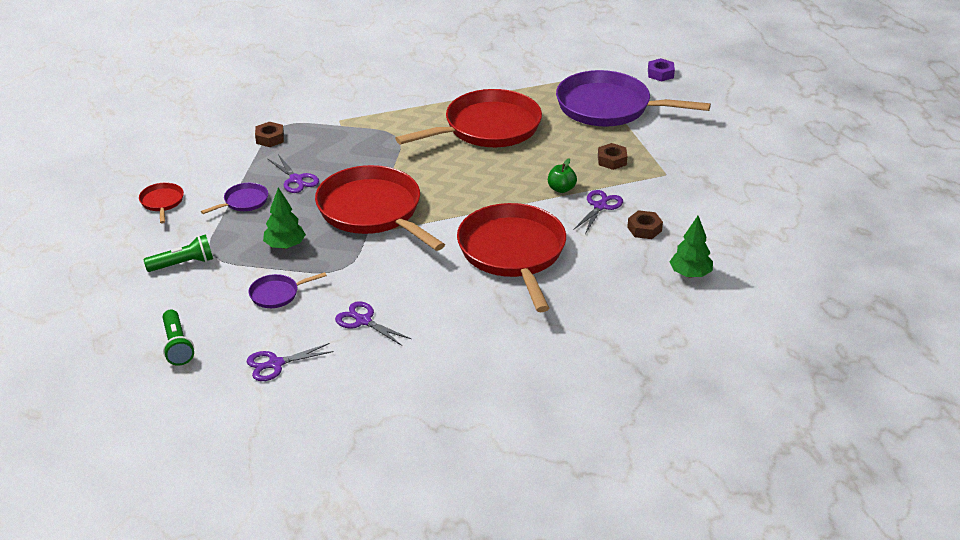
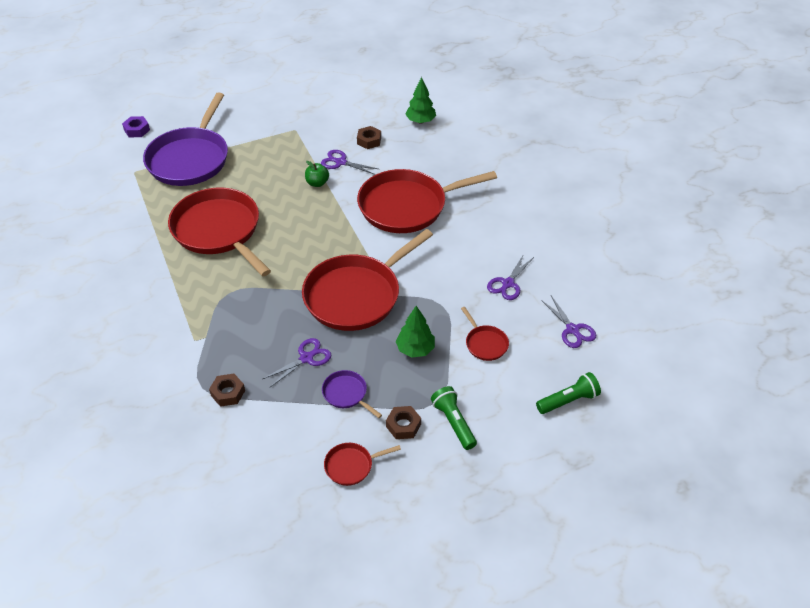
camera: 95 degrees left, 10 degrees up
purple pan [249,272,327,308] -> red pan [461,307,509,361]
brown nut [598,143,627,170] -> brown nut moved to [386,406,421,439]

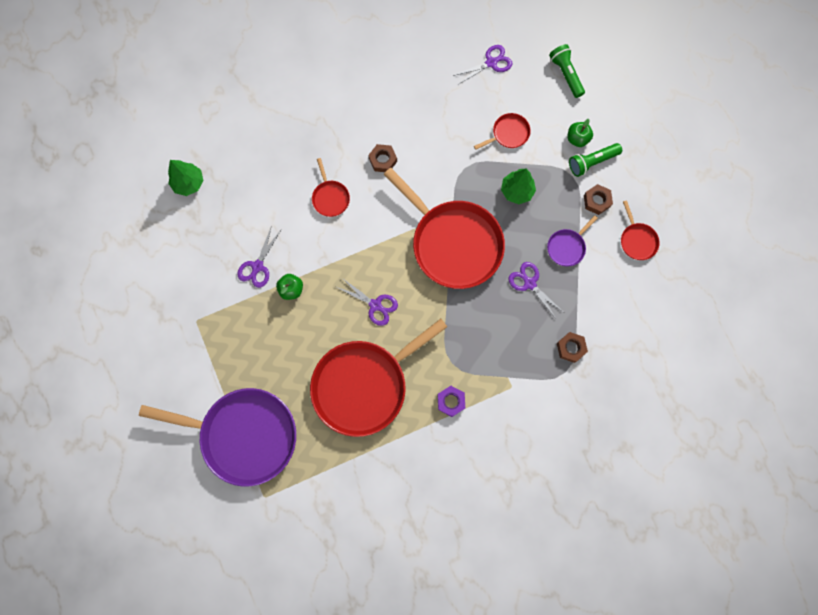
camera: 90 degrees left, 30 degrees up
purple nut [122,116,150,137] -> purple nut moved to [438,386,465,417]
brown nut [357,126,381,149] -> brown nut moved to [368,144,397,172]
red pan [357,169,497,233] -> red pan [312,158,350,217], size x0.43
purple scissors [487,254,534,300] -> purple scissors moved to [337,277,398,326]
none -> green apple [568,119,593,147]

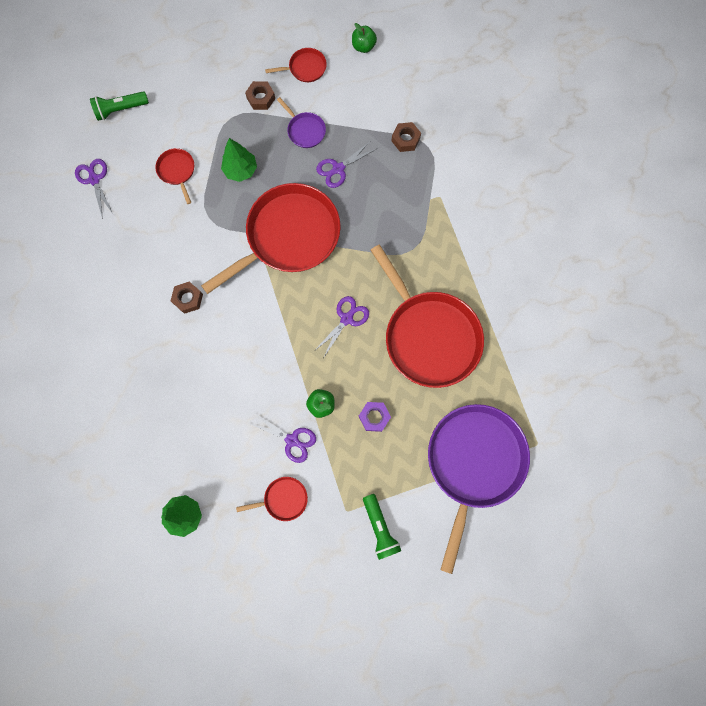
camera: 85 degrees left, 0 degrees up
red pan [312,158,350,217] -> red pan moved to [236,477,308,521]
purple nut [438,386,465,417] -> purple nut moved to [359,402,391,432]
green apple [568,119,593,147] -> green apple moved to [352,23,377,53]
green flashlight [569,143,622,177] -> green flashlight moved to [363,494,401,560]

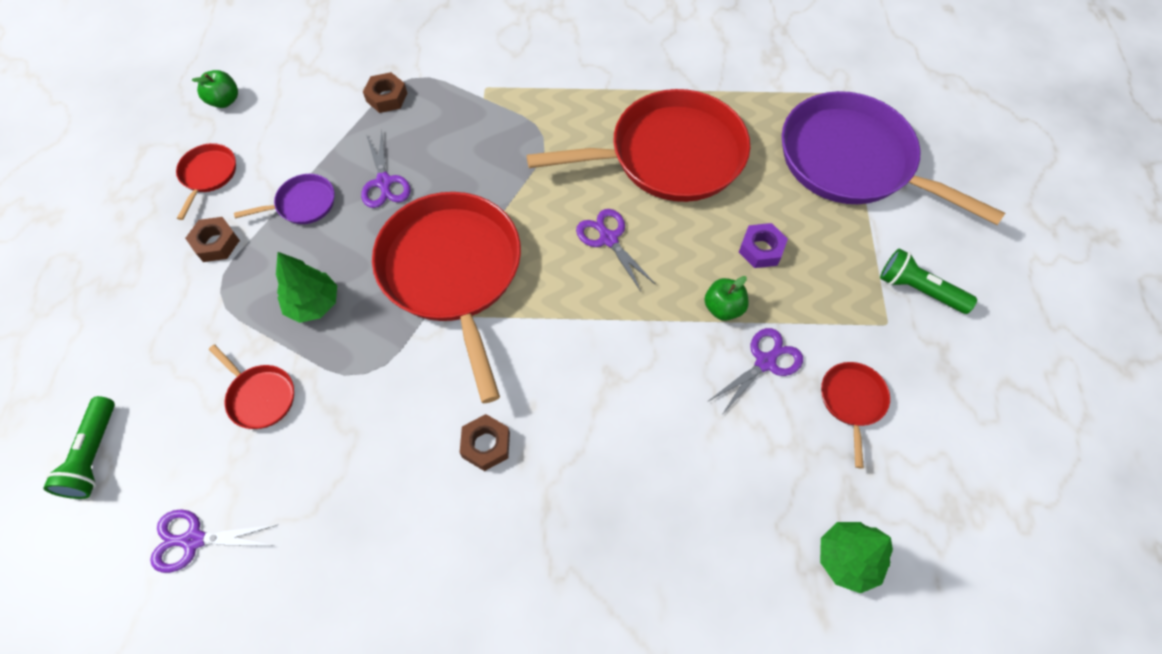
camera: 70 degrees left, 15 degrees down
red pan [155,148,194,204] -> red pan turned 135 degrees counterclockwise [209,345,294,429]
green flashlight [363,494,401,560] -> green flashlight turned 150 degrees counterclockwise [880,248,977,314]

